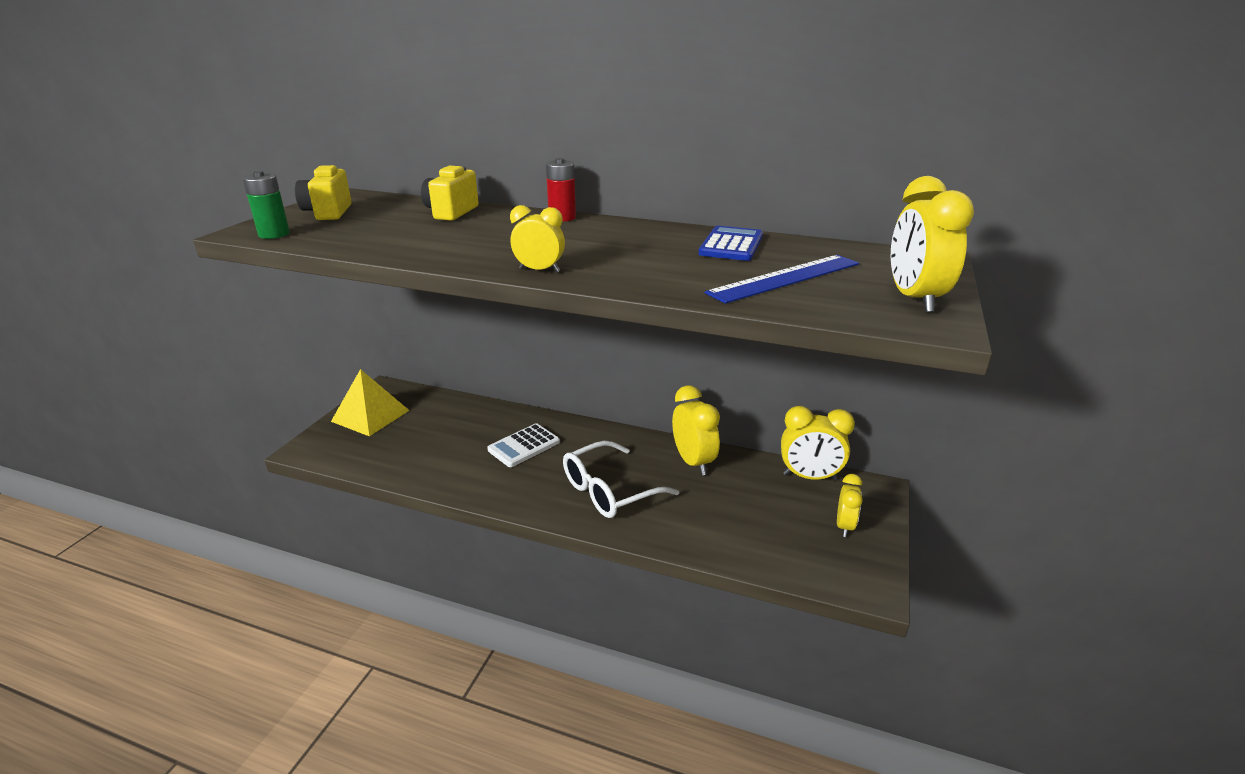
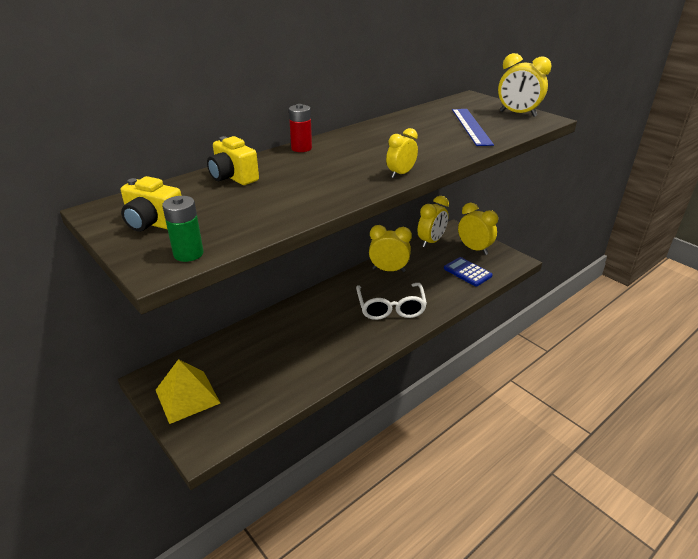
camera: 60 degrees left, 5 degrees up
white calculator [487,423,560,467] -> none
blue calculator [699,226,763,261] -> blue calculator moved to [444,257,493,286]
yellow clock [837,474,863,537] -> yellow clock [458,203,498,255], size x1.62

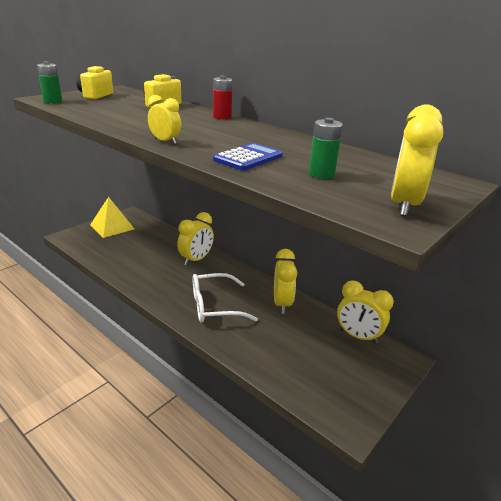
camera: 80 degrees right, 5 degrees down
blue calculator [444,257,493,286] -> blue calculator moved to [213,143,283,171]
blue ruler [452,109,494,146] -> green battery [309,118,343,179]
yellow clock [458,203,498,255] -> yellow clock moved to [177,212,214,265]

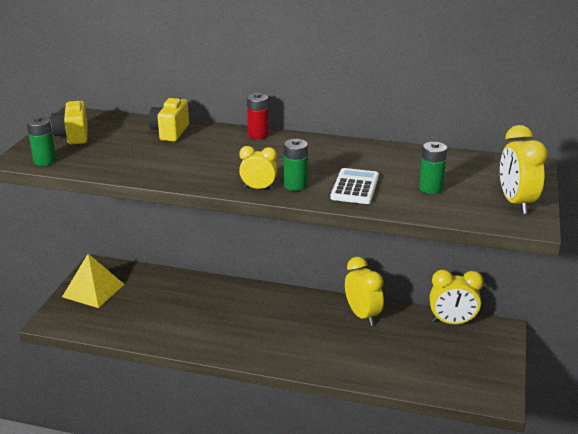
camera: 25 degrees left, 0 degrees up
yellow clock [177,212,214,265] -> none
white glasses [193,273,258,323] -> none
blue calculator [213,143,283,171] -> white calculator [330,168,379,204]
none -> green battery [284,139,308,191]

